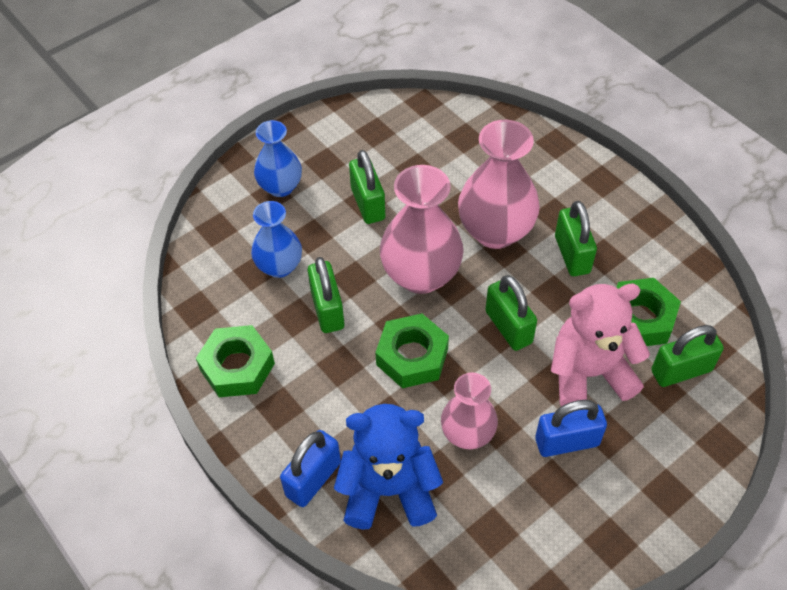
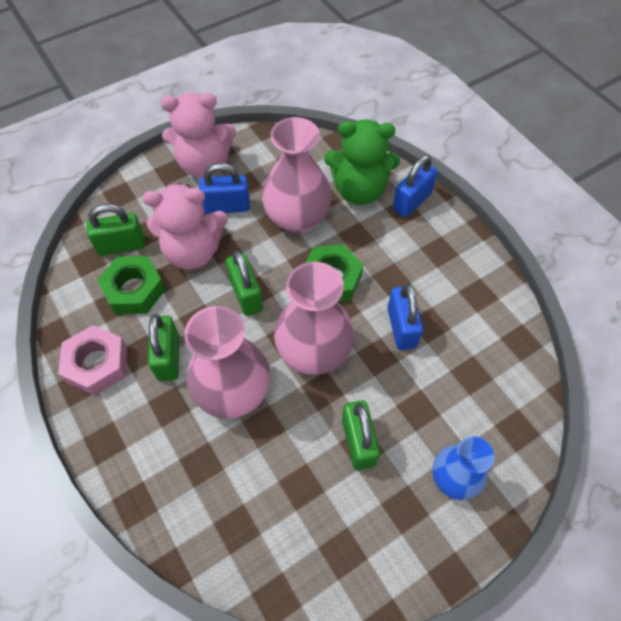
camera: 175 degrees left, 5 degrees up
green nut [196,325,275,397] -> none
blue vase [251,201,302,278] -> none
green padlock [308,257,344,333] -> blue padlock [387,284,423,350]
blue teddy bear [334,404,443,530] -> green teddy bear [324,119,400,205]
pink vase [441,372,498,449] -> pink vase [262,117,332,234], size x1.61
none -> pink nut [58,325,127,396]
none -> pink teddy bear [161,92,236,178]

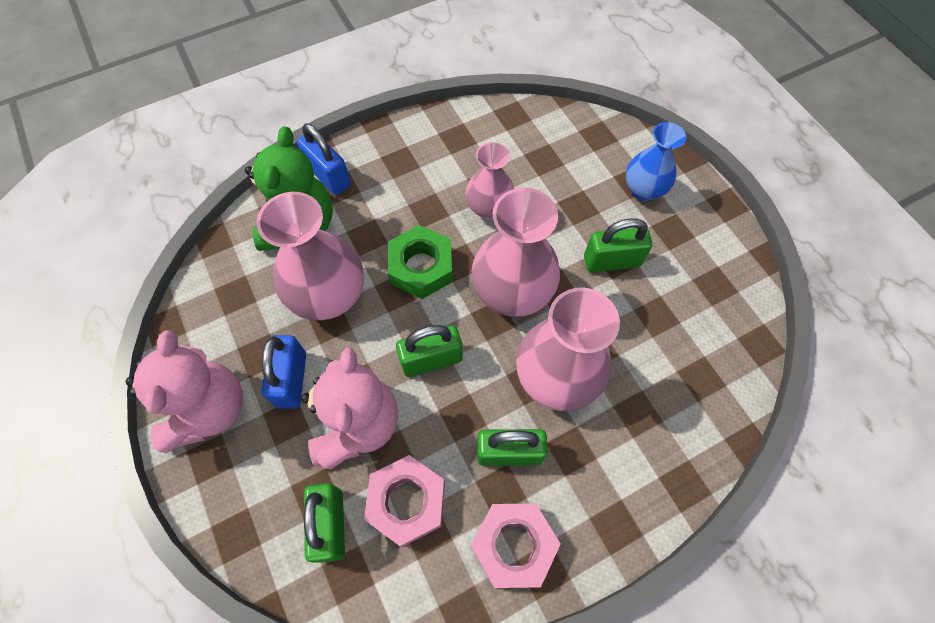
camera: 85 degrees left, 5 degrees up
green nut [97,256,166,314] -> pink nut [364,455,445,547]
blue padlock [387,284,423,350] -> pink vase [466,142,514,220]

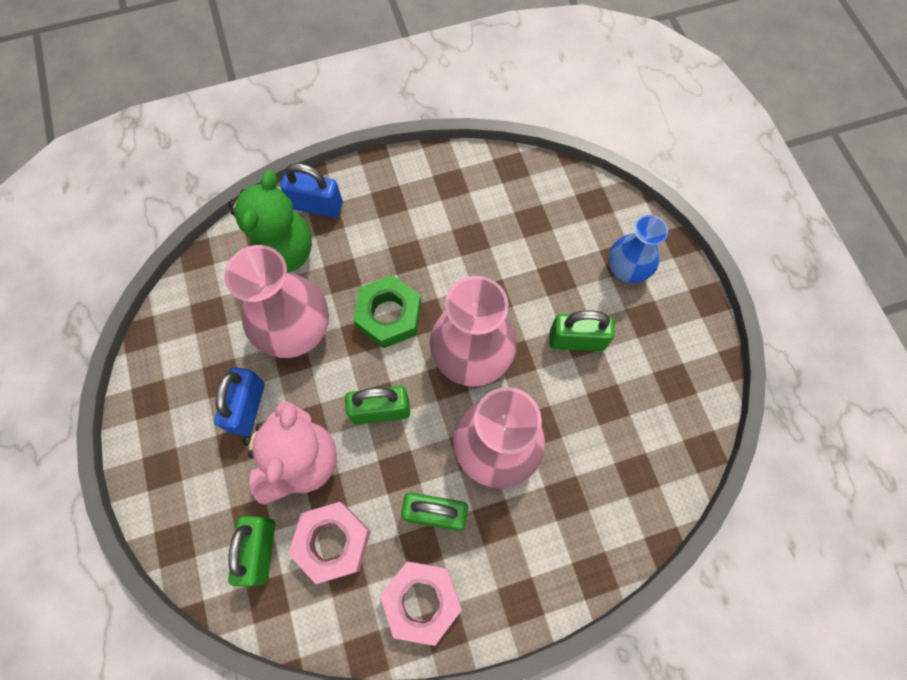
camera: 10 degrees right, 5 degrees up
pink teddy bear [126,330,243,453] -> none
blue padlock [297,123,351,195] -> blue padlock turned 45 degrees counterclockwise [281,163,343,218]
pink vase [466,142,514,220] -> none

